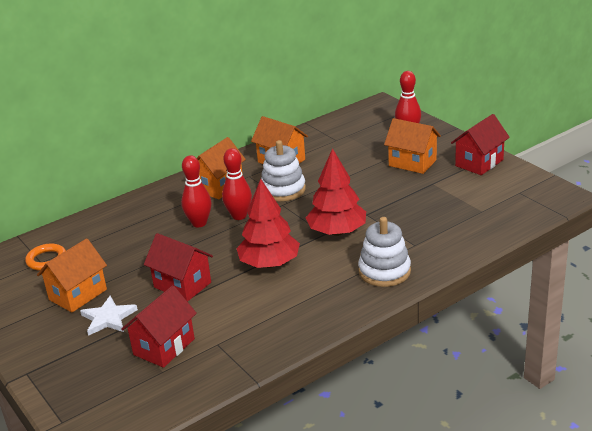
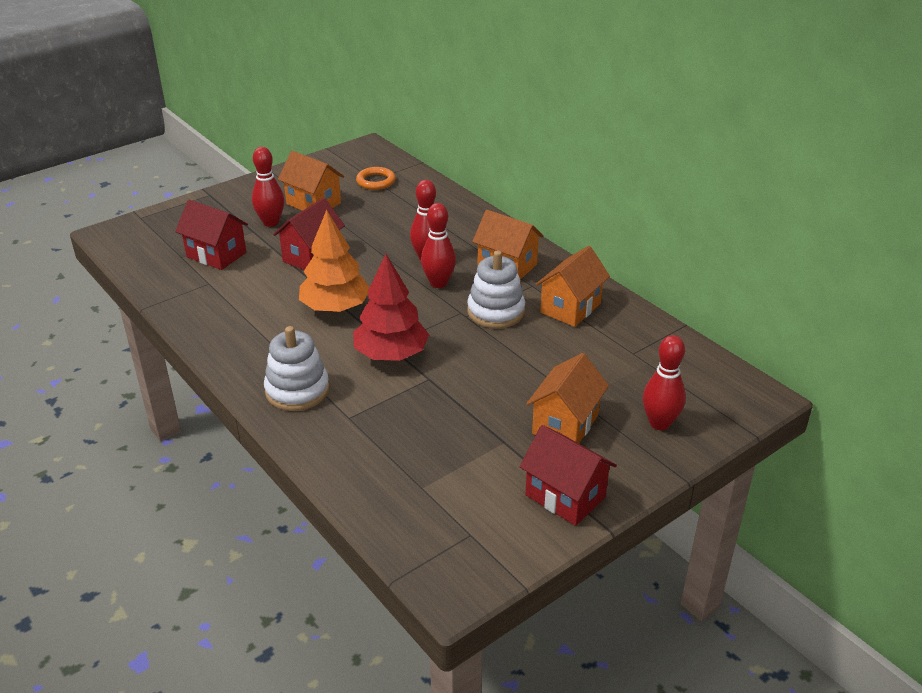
camera: 85 degrees right, 5 degrees up
white star [80,296,138,336] -> red bowling pin [252,147,285,227]
red tree [236,179,300,268] -> orange tree [299,210,370,312]

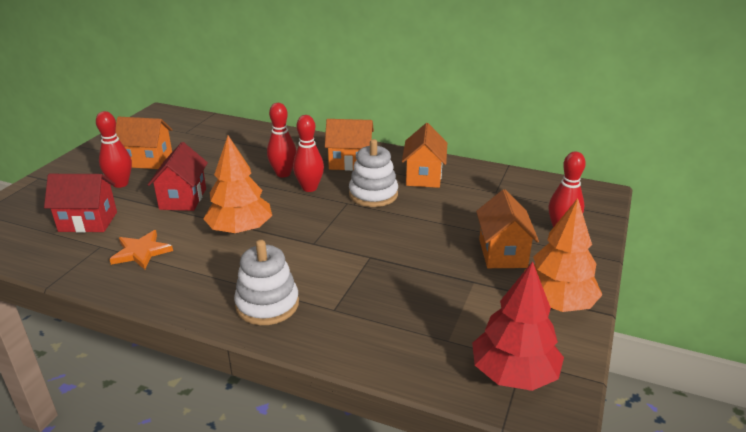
camera: 30 degrees left, 5 degrees down
red tree [353,254,429,361] -> red tree moved to [472,262,564,391]
orange ring [356,167,396,190] -> none
red house [519,425,617,526] -> orange tree [524,198,602,312]
none -> orange star [110,230,173,270]

